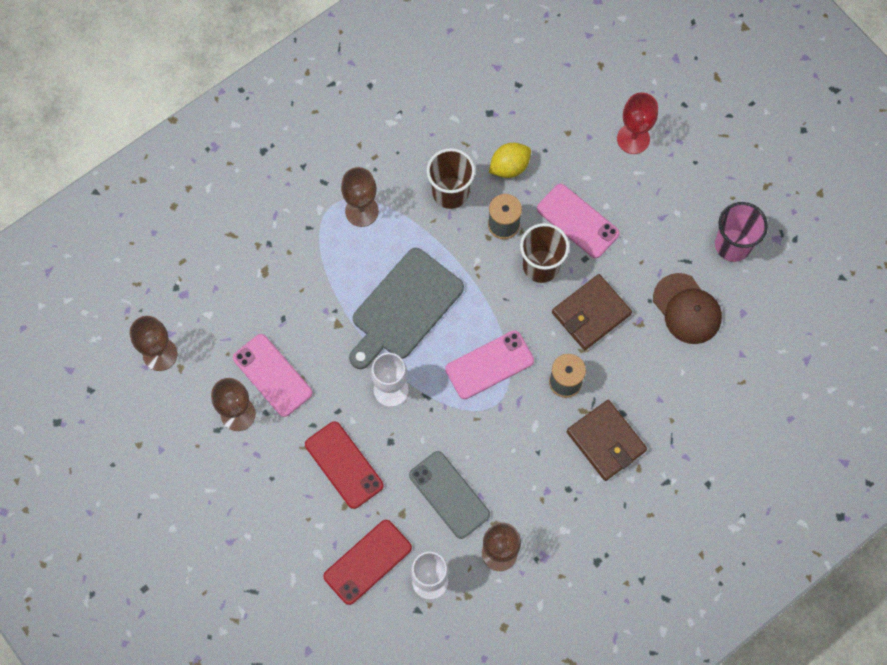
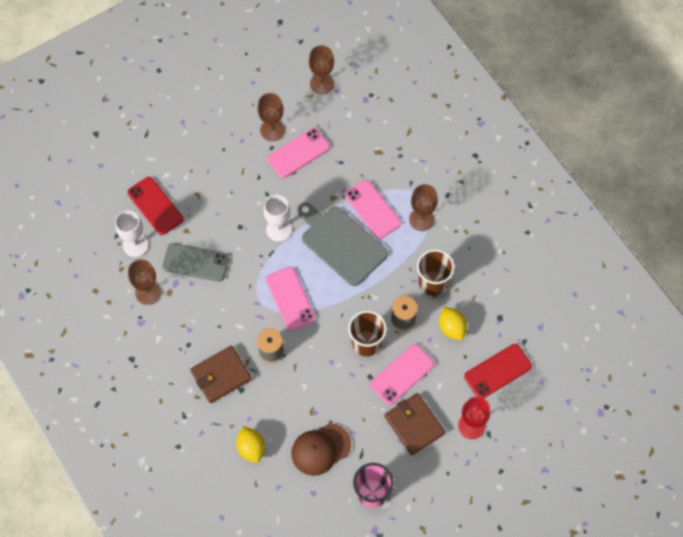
camera: 95 degrees right, 5 degrees down
red phone [305,421,384,509] -> red phone moved to [464,344,532,398]
grey phone [409,451,490,539] -> grey phone turned 45 degrees clockwise [162,243,229,282]
brown wallet [552,274,632,350] -> brown wallet moved to [384,393,446,455]
none -> yellow lemon [236,426,265,463]
none -> pink phone [345,180,401,239]

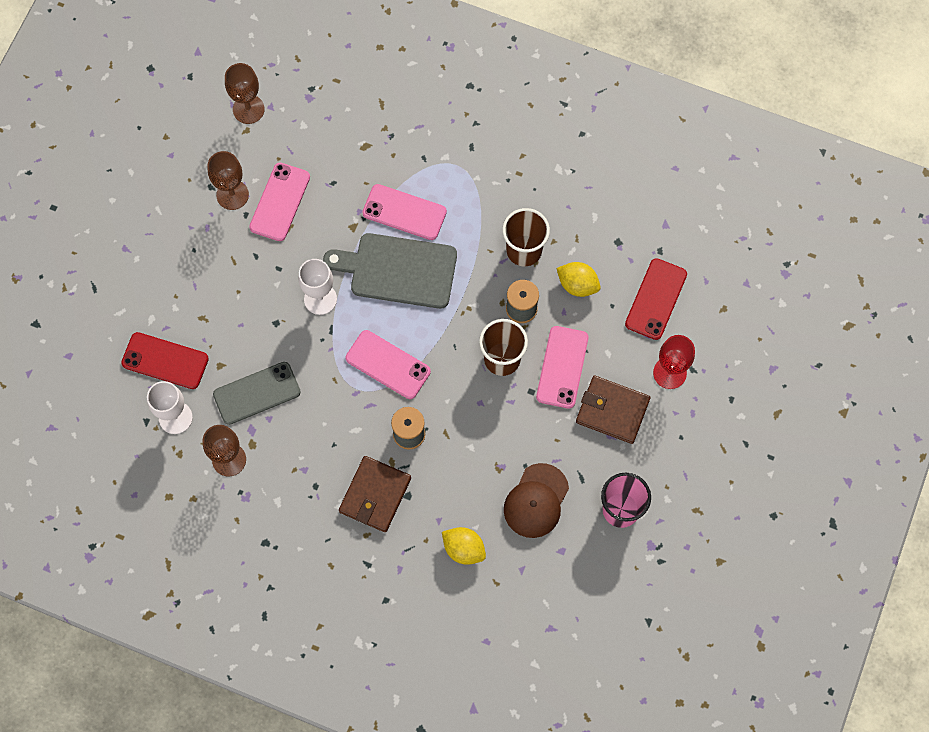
camera: 35 degrees left, 5 degrees up
brown goblet [409,184,438,231] -> none

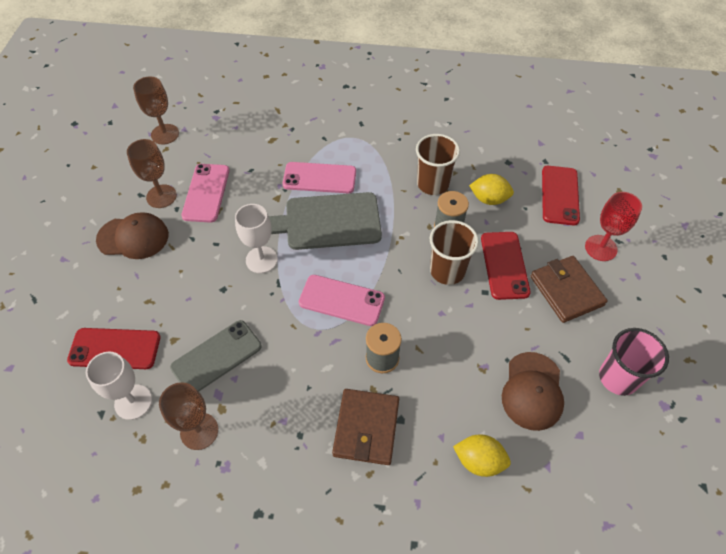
camera: 15 degrees left, 15 degrees down
pink phone [536,326,588,409] -> red phone [481,232,531,300]
brown wallet [576,376,651,444] -> brown wallet turned 60 degrees clockwise [531,256,608,323]
none -> brown cap [96,212,169,259]

